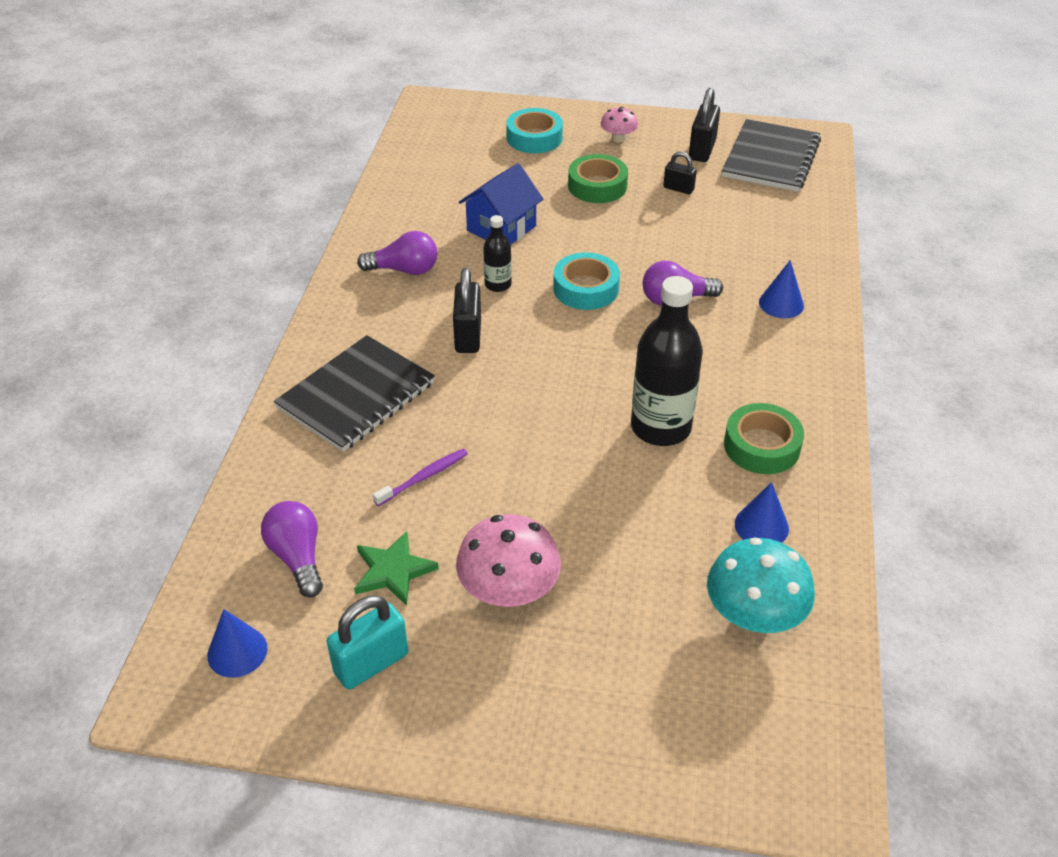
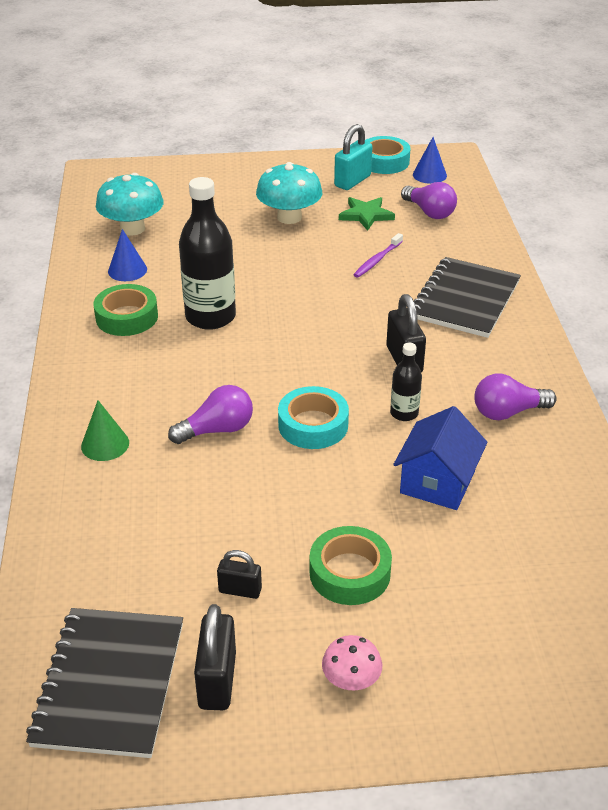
camera: 165 degrees right, 5 degrees down
pink mushroom [456,514,561,607] -> turquoise mushroom [256,162,322,224]
turquoise tape [506,108,563,153] -> turquoise tape moved to [365,136,411,174]
blue cone [759,260,804,318] -> green cone [81,400,129,461]

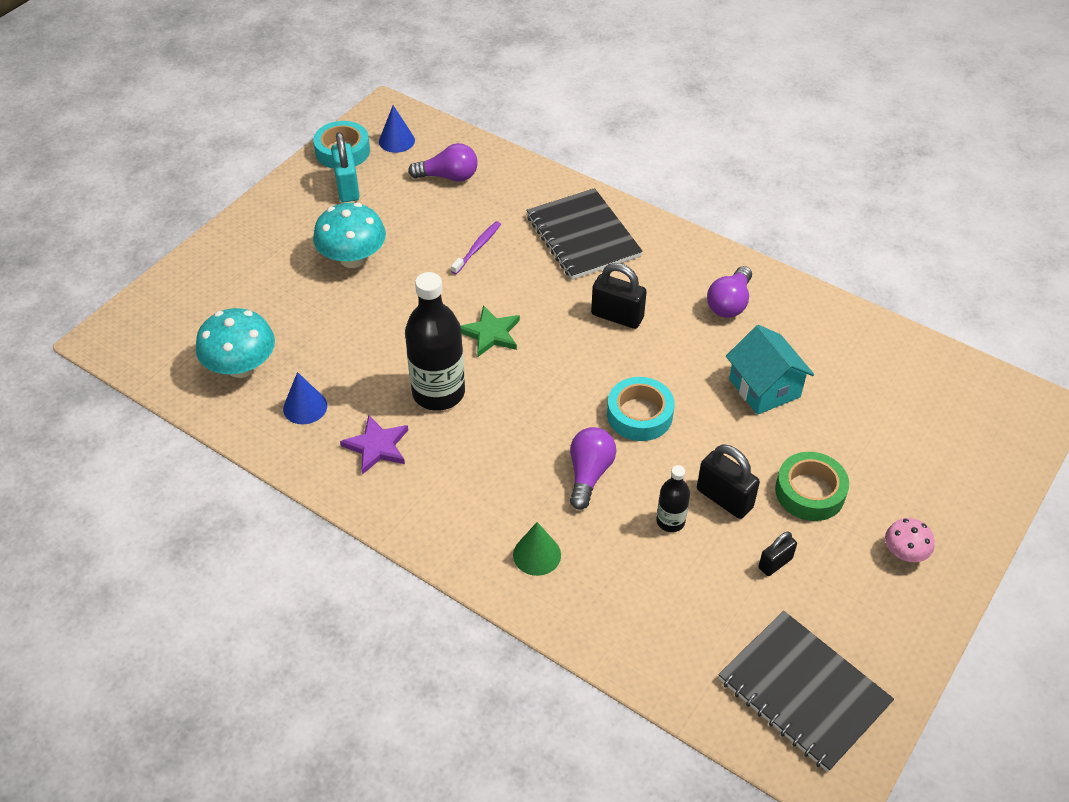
camera: 50 degrees left, 10 degrees up
green tape [93,284,158,336] -> purple star [340,415,408,475]
black padlock [194,604,236,710] -> black padlock moved to [697,445,760,519]
green star [339,197,395,231] -> green star moved to [461,305,520,357]
purple toothbrush [353,233,403,278] -> purple toothbrush turned 135 degrees counterclockwise [451,221,501,274]
black bottle [390,343,422,421] -> black bottle moved to [657,465,690,532]
blue house [393,406,487,510] -> turquoise house [726,325,814,415]

